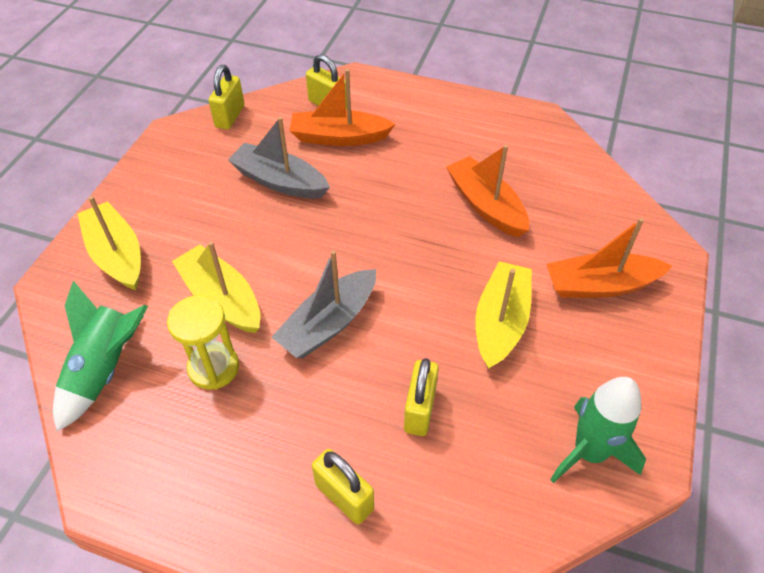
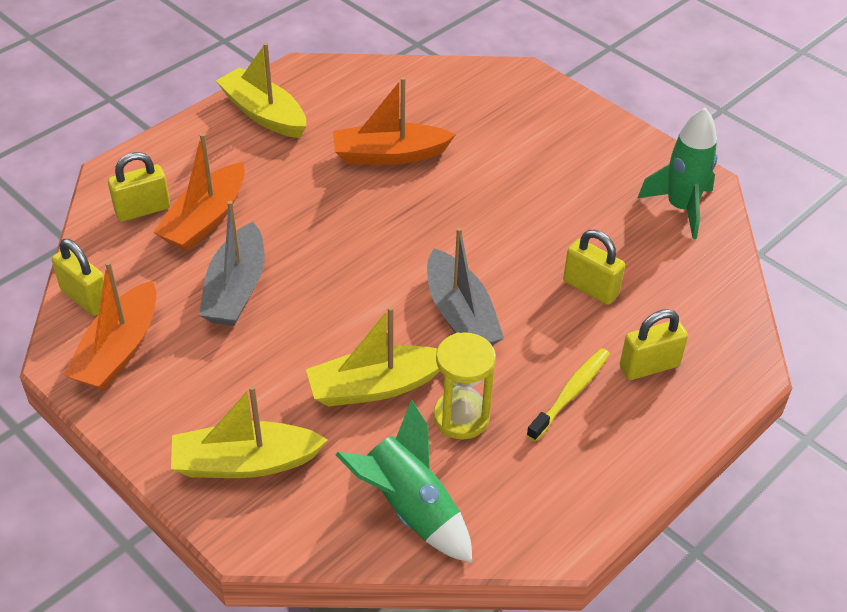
camera: 65 degrees left, 5 degrees down
grey boat [228,117,330,199] -> grey boat turned 45 degrees counterclockwise [199,201,264,326]
yellow boat [475,261,532,369] -> yellow boat moved to [216,43,307,138]
orange boat [546,218,672,298] -> orange boat moved to [64,261,156,390]
none -> yellow toothbrush [527,348,610,442]

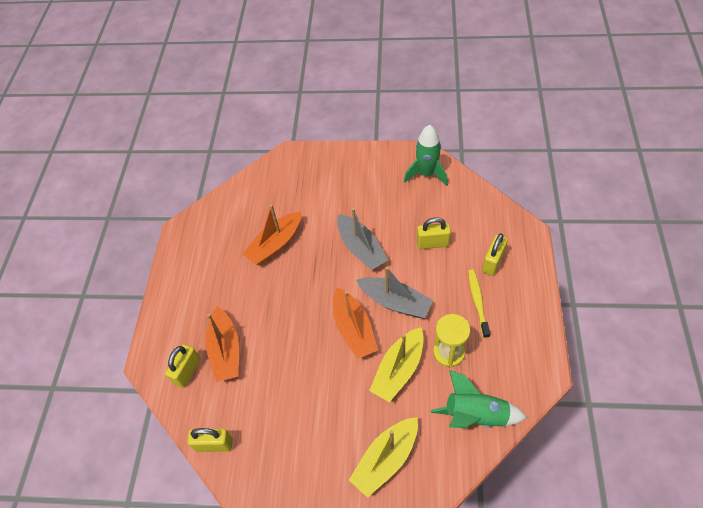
camera: 35 degrees left, 10 degrees up
orange boat [64,261,156,390] -> orange boat moved to [333,287,378,359]
grey boat [199,201,264,326] -> grey boat moved to [337,208,388,270]
yellow boat [216,43,307,138] -> none

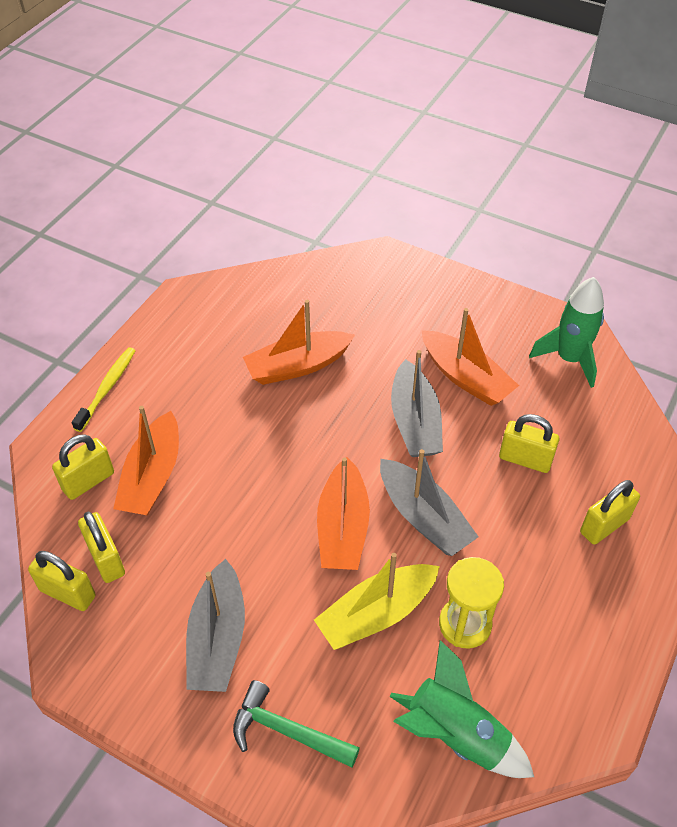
camera: 20 degrees right, 5 degrees down
yellow boat [349,417,418,498] -> green hammer [233,680,360,768]
yellow toothbrush [468,269,490,338] -> yellow toothbrush moved to [72,347,136,432]
none -> yellow padlock [78,512,125,583]
none -> grey boat [186,559,245,692]
none -> orange boat [422,308,519,406]

